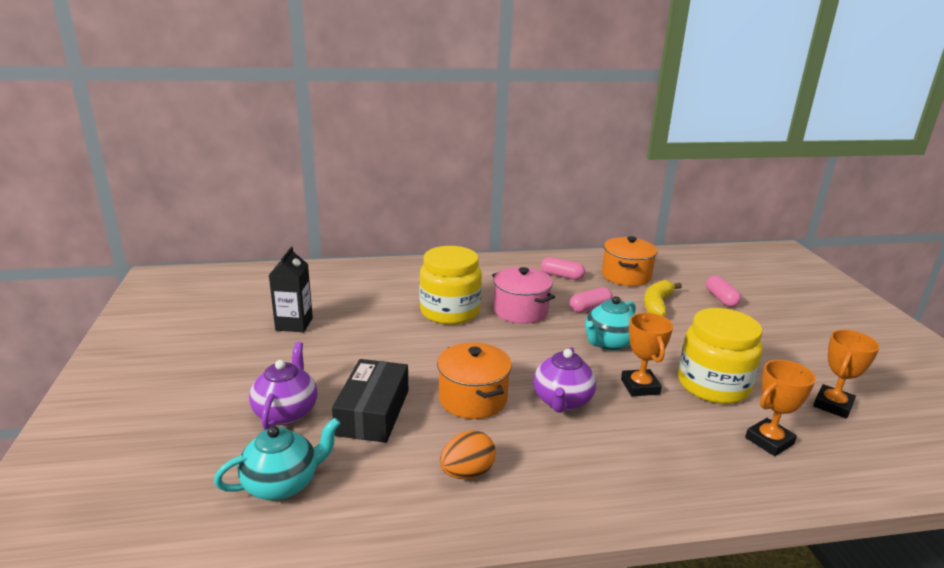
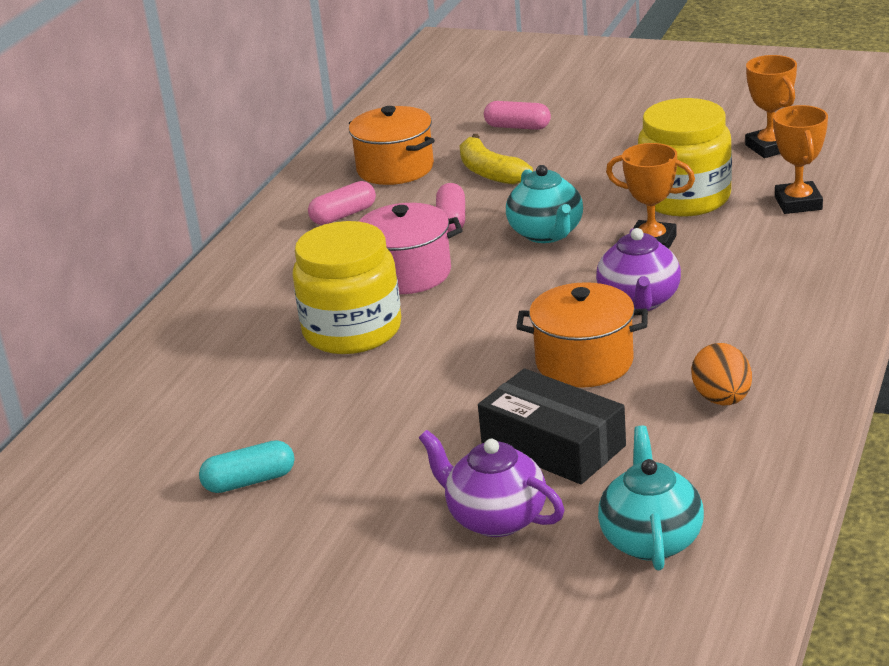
camera: 55 degrees left, 5 degrees up
black carton [269,247,313,332] -> turquoise capsule [199,440,295,493]
purple teapot [533,347,596,413] -> purple teapot turned 45 degrees clockwise [596,228,681,311]

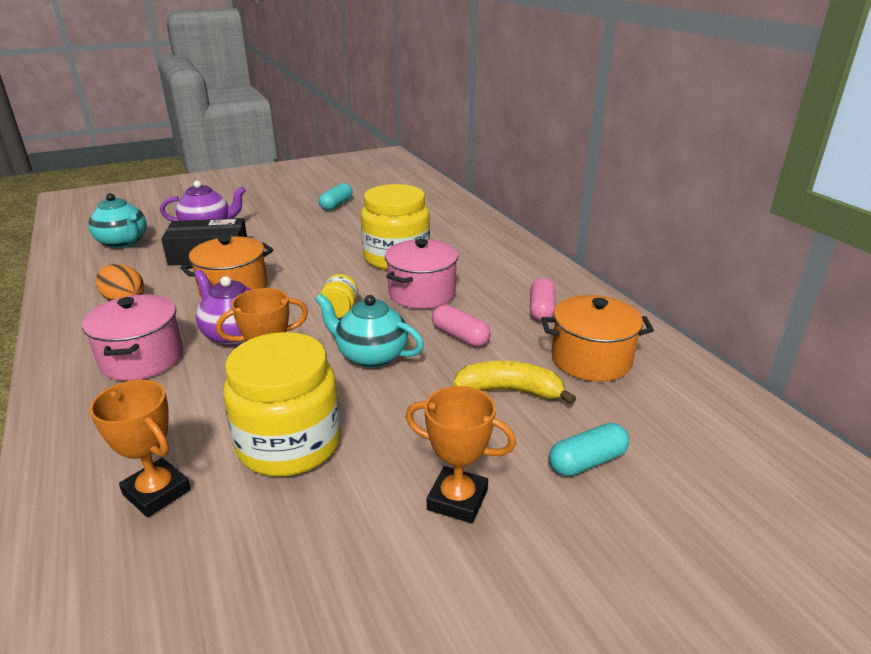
camera: 130 degrees right, 0 degrees up
pink capsule [484,101,551,130] -> turquoise capsule [549,423,629,476]
orange trophy [745,55,797,158] -> orange trophy moved to [406,386,516,523]
none -> pink pot [82,294,183,381]
none -> yellow jar [320,274,358,318]

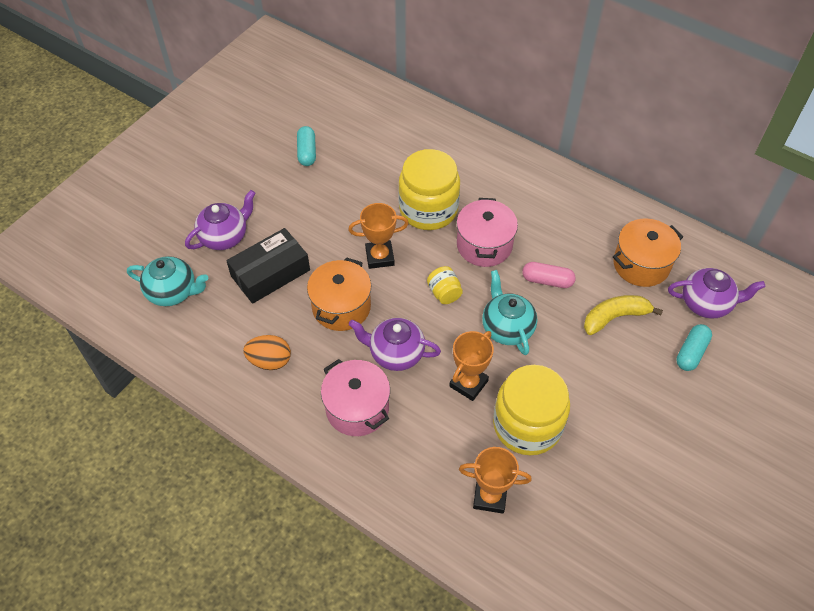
camera: 30 degrees left, 25 degrees up
turquoise teapot [315,294,424,368] -> turquoise teapot turned 75 degrees clockwise [482,270,537,355]
orange trophy [406,386,516,523] -> orange trophy moved to [348,203,409,269]
pink capsule [530,278,556,322] -> none
none -> purple teapot [668,268,766,318]

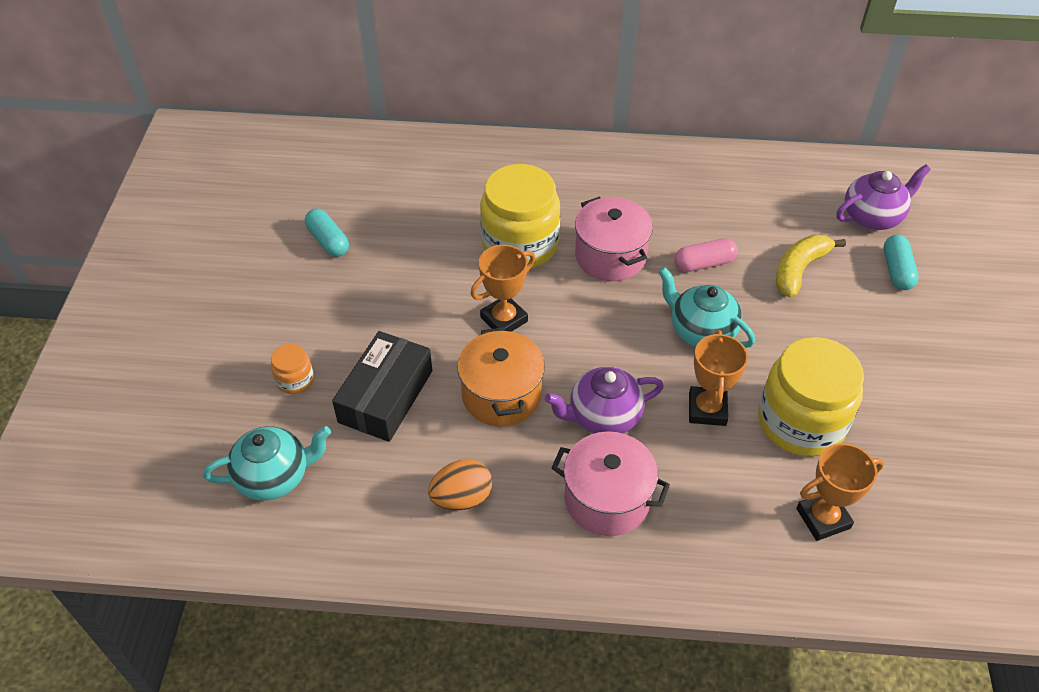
camera: 30 degrees left, 5 degrees down
purple teapot [185,190,256,250] -> orange jar [271,343,314,394]
yellow jar [427,266,463,304] -> none
orange pot [613,218,683,287] -> none

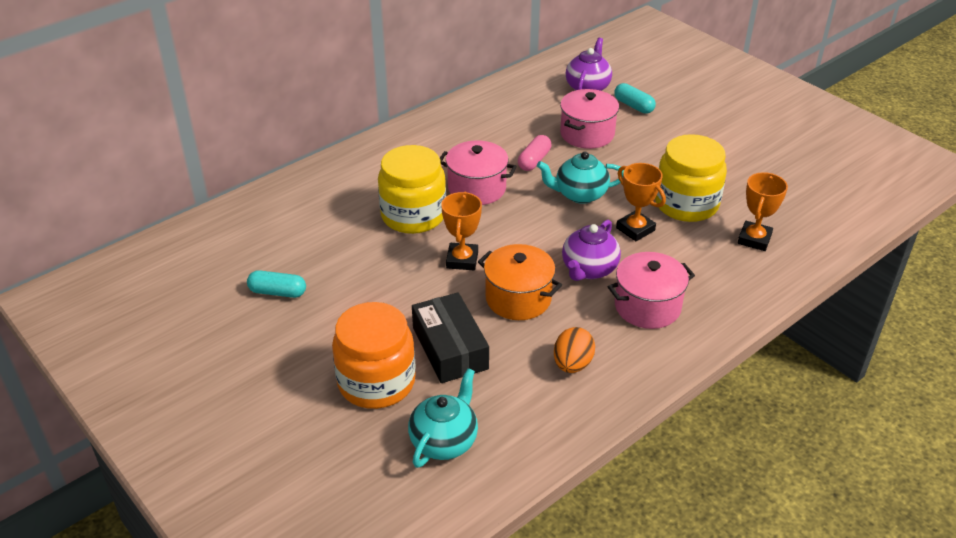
camera: 45 degrees left, 10 degrees down
orange jar [271,343,314,394] -> orange jar [332,302,416,409], size x2.23
yellow banana [776,234,846,298] -> pink pot [560,89,619,149]

